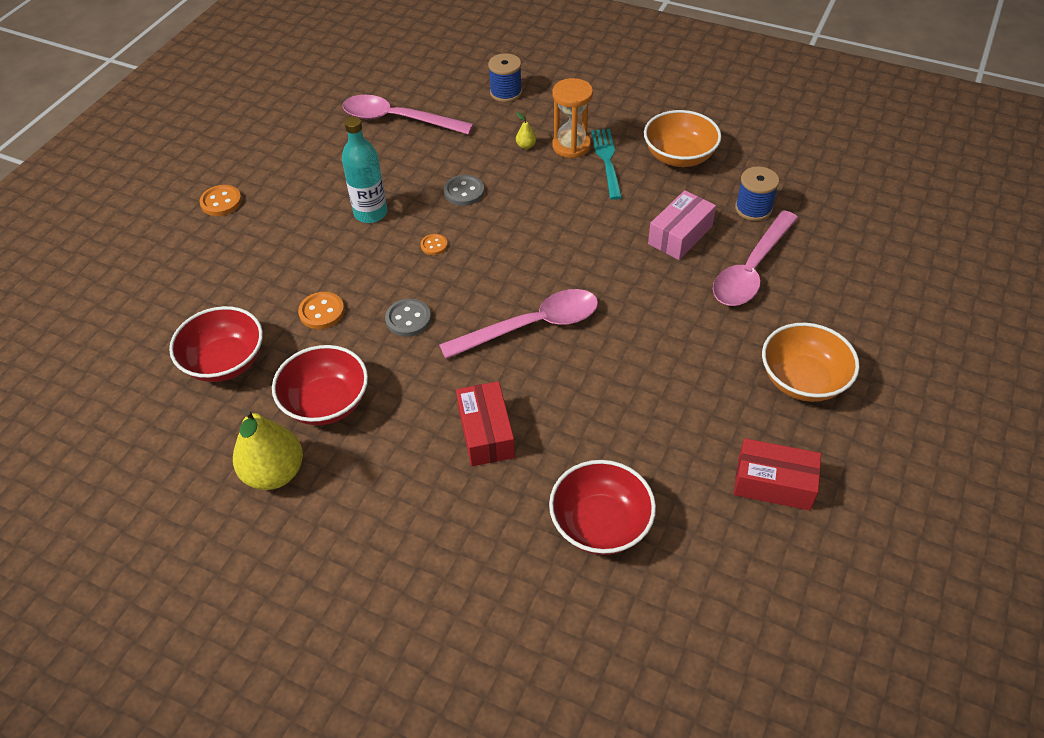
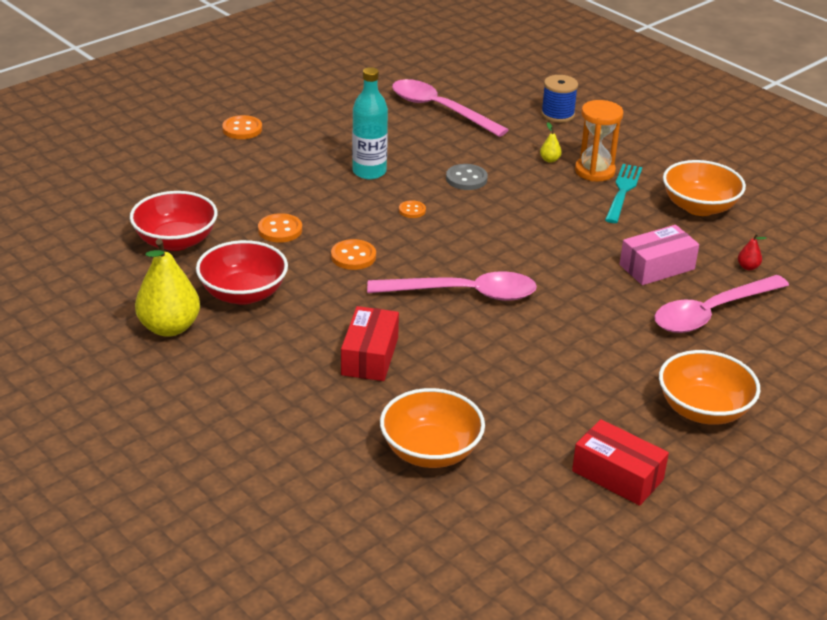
camera: 20 degrees right, 15 degrees down
grey button [385,299,431,337] -> orange button [331,239,376,270]
red bowl [549,460,656,555] -> orange bowl [380,388,485,468]
blue spool [735,166,779,221] -> red pear [738,234,767,270]

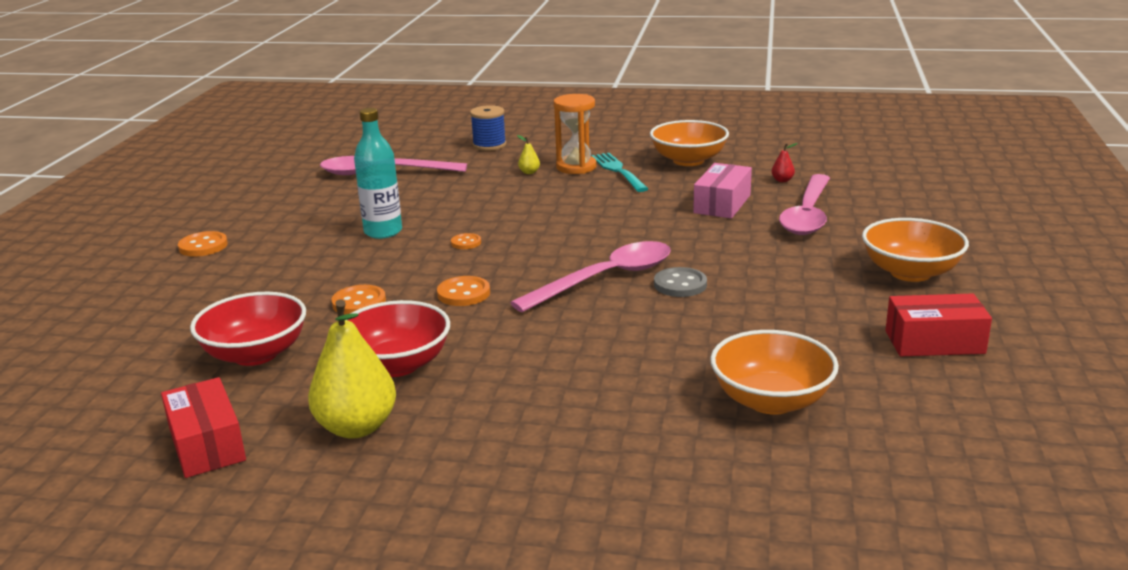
camera: 35 degrees left, 10 degrees down
red box [341,306,399,381] -> red box moved to [161,377,246,478]
grey button [446,164,488,190] -> grey button moved to [654,267,707,297]

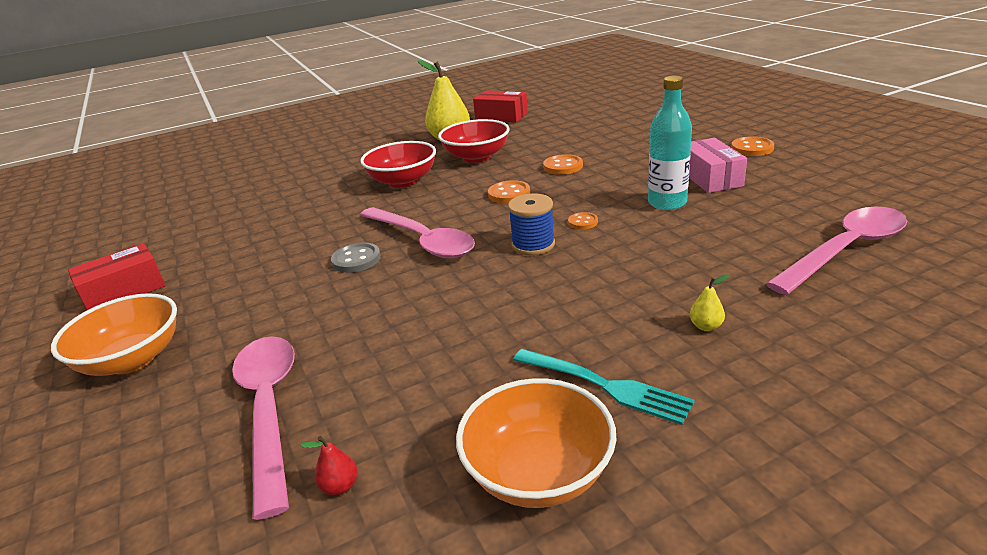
camera: 145 degrees right, 5 degrees up
red bowl [190,292,306,366] -> red bowl moved to [360,141,436,188]
blue spool [470,105,506,151] -> blue spool moved to [508,193,555,255]
pink spoon [510,241,671,312] -> pink spoon turned 60 degrees counterclockwise [360,207,475,258]
orange hourglass [553,94,597,174] -> none
pink box [693,163,752,218] -> pink box moved to [689,138,747,193]
orange bowl [710,330,839,415] -> none

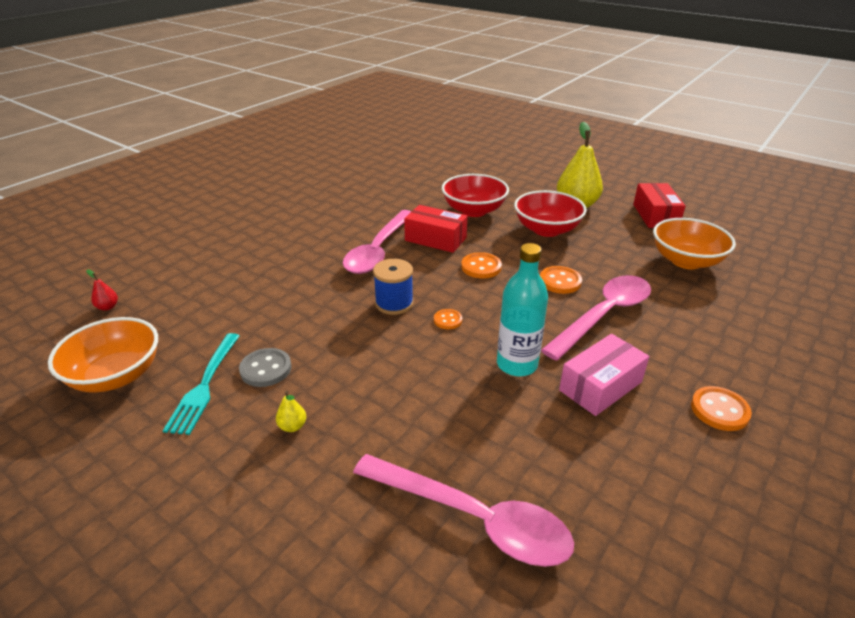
camera: 60 degrees right, 5 degrees up
orange bowl [51,293,177,376] -> orange bowl moved to [653,218,736,269]
red box [68,243,165,310] -> red box moved to [404,205,468,253]
pink spoon [232,336,295,520] -> pink spoon moved to [541,275,651,361]
grey button [331,242,381,273] -> grey button moved to [239,348,292,387]

